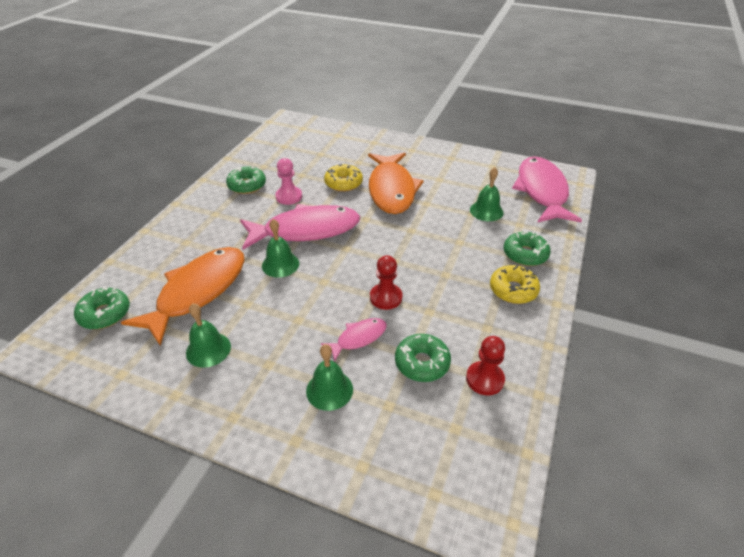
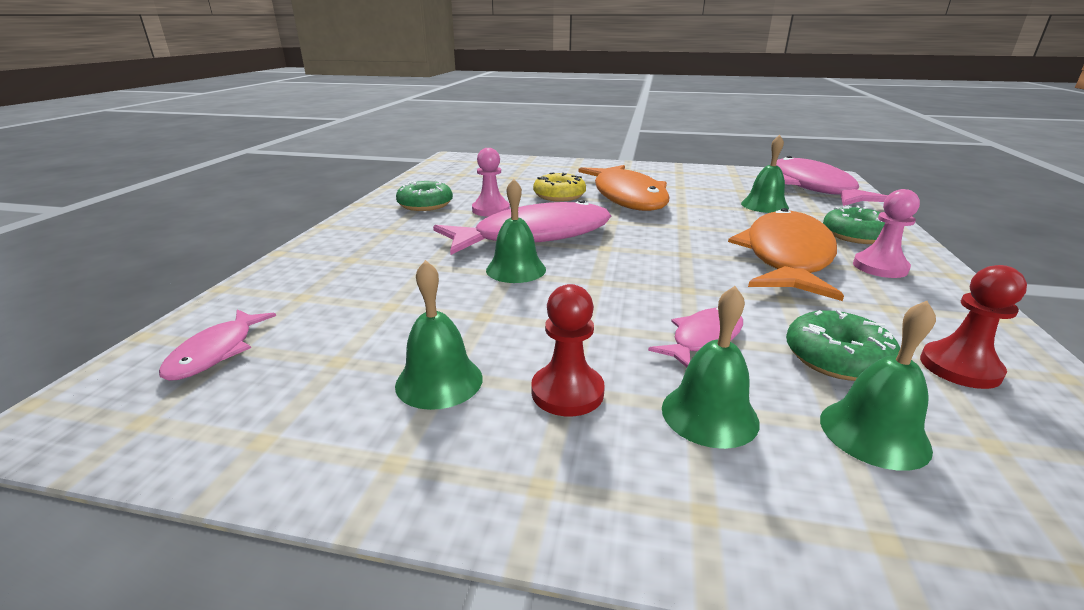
camera: 10 degrees left, 15 degrees down
green donut [74,287,130,329] -> pink fish [159,309,276,381]
orange fish [121,247,245,346] -> orange fish moved to [728,208,844,301]
red pawn [370,255,402,310] -> red pawn moved to [531,284,605,416]
yellow donut [490,264,540,304] -> pink pawn [853,189,920,278]
none -> green bell [820,301,936,471]

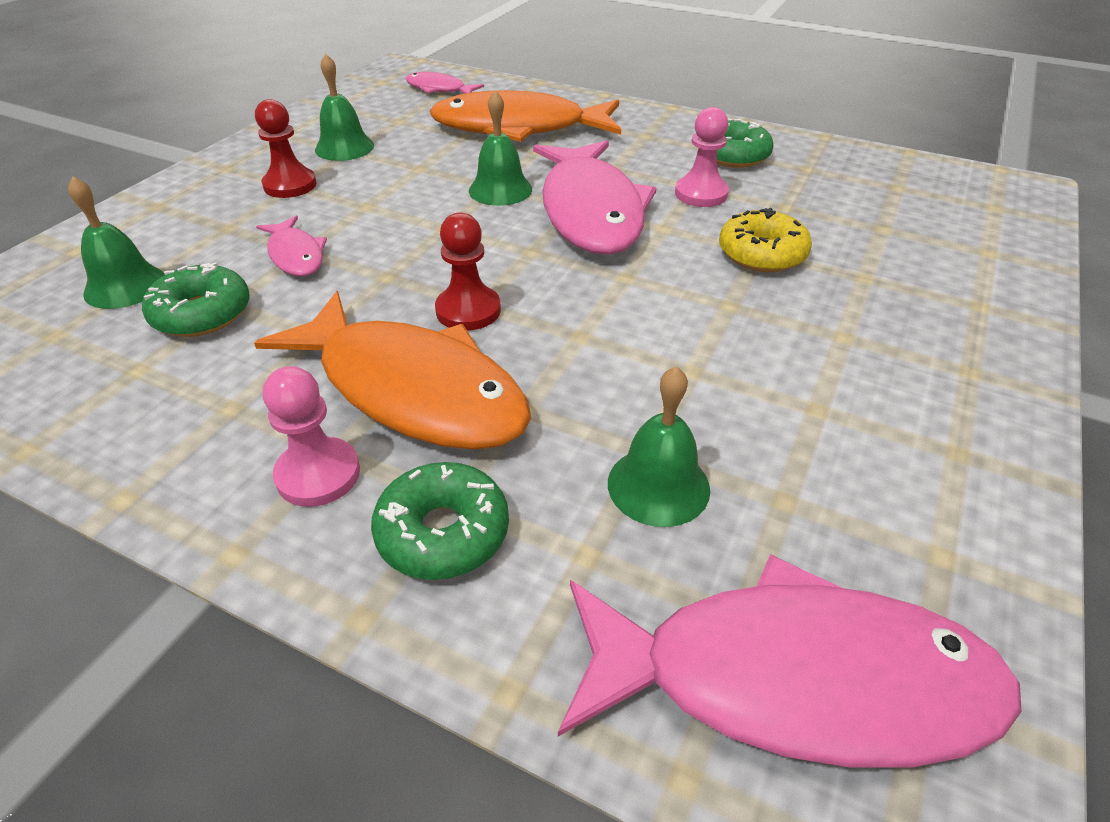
camera: 105 degrees right, 15 degrees up
orange fish [578,165,670,211] -> orange fish moved to [430,90,621,142]
green bell [662,286,760,449] -> none
red pawn [920,265,1027,389] -> red pawn moved to [435,212,501,331]

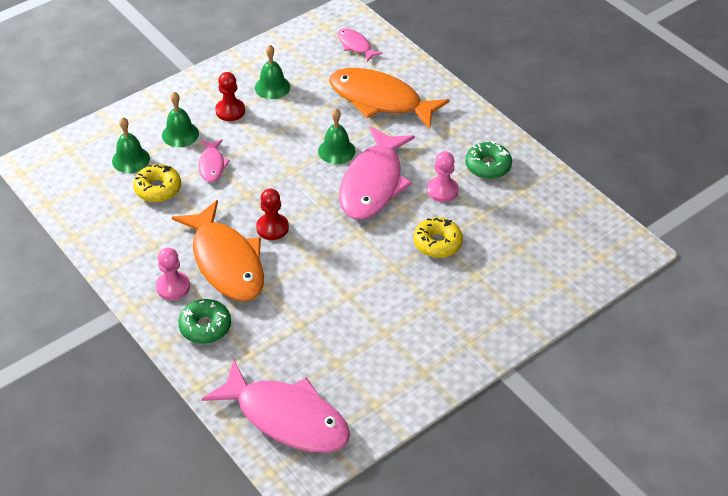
camera: 25 degrees right, 5 degrees up
green donut [142,262,250,337] -> yellow donut [133,164,181,202]
green bell [608,366,710,527] -> green bell moved to [162,92,199,147]

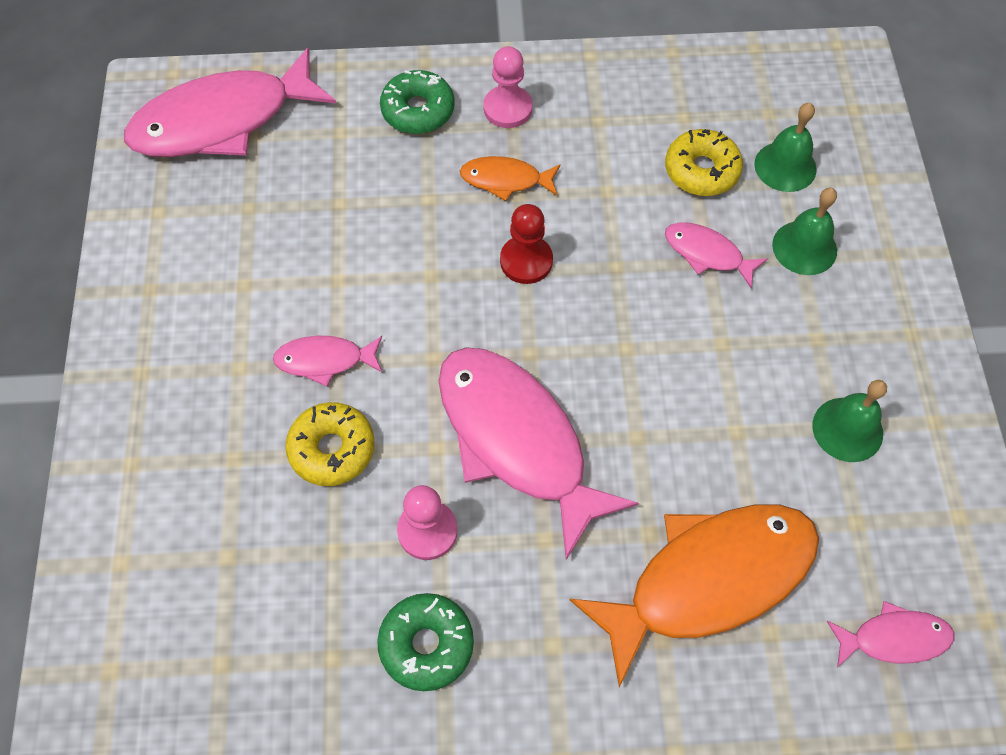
camera: 125 degrees right, 15 degrees up
orange fish [172,200,264,301] -> orange fish [460,156,560,201], size x0.47
red pawn [215,72,245,121] -> none
green bell [318,109,355,164] -> none
none -> pink fish [273,336,382,387]

